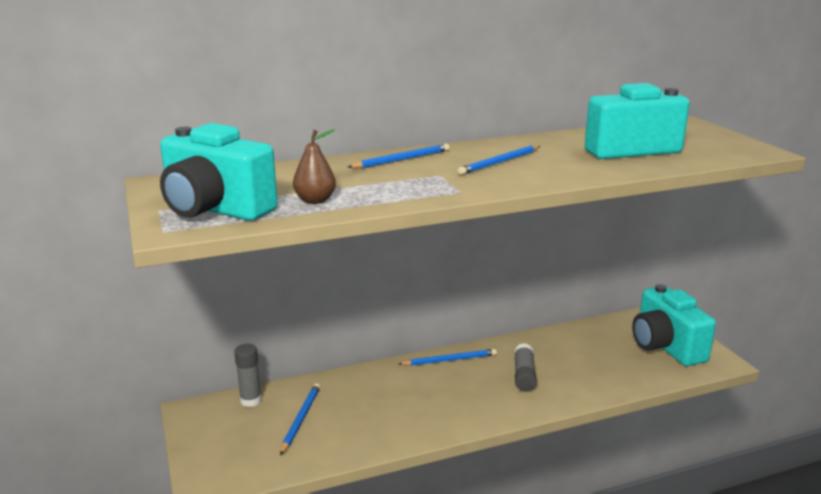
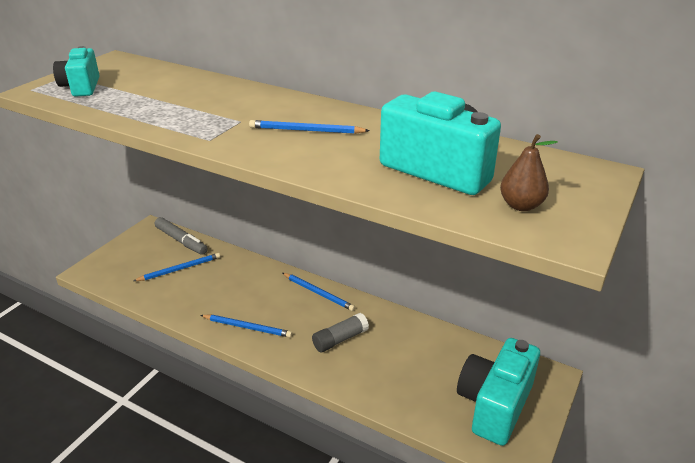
camera: 50 degrees right, 10 degrees up
turquoise camera [160,123,277,221] -> turquoise camera [53,46,100,97], size x0.61
grey glue stick [234,344,262,407] -> grey marker [155,217,208,255]
brown pear [293,129,336,204] -> brown pear moved to [500,134,558,211]
blue pencil [347,144,449,168] -> blue pencil moved to [200,315,292,337]

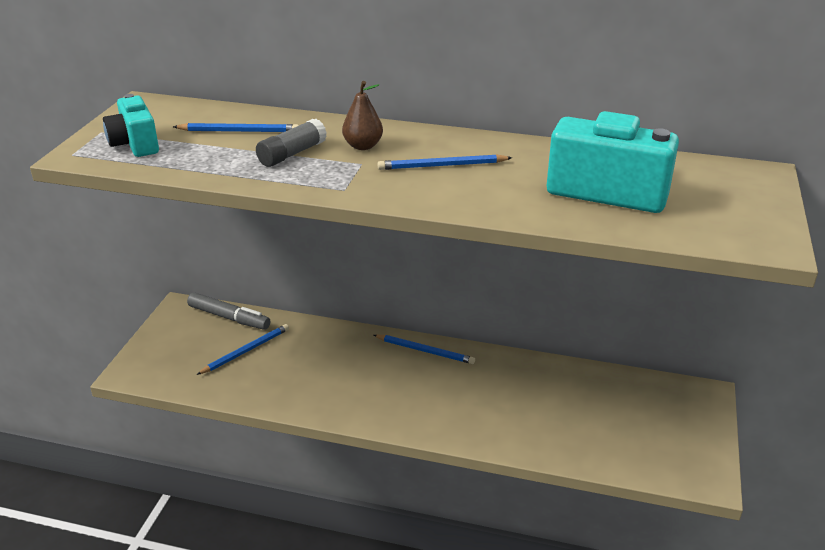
camera: 15 degrees left, 0 degrees up
blue pencil [200,315,292,337] -> blue pencil moved to [173,123,299,132]
grey glue stick [312,313,369,352] -> grey glue stick moved to [256,119,327,167]
turquoise camera [457,338,540,446] -> none
brown pear [500,134,558,211] -> brown pear moved to [342,81,383,150]

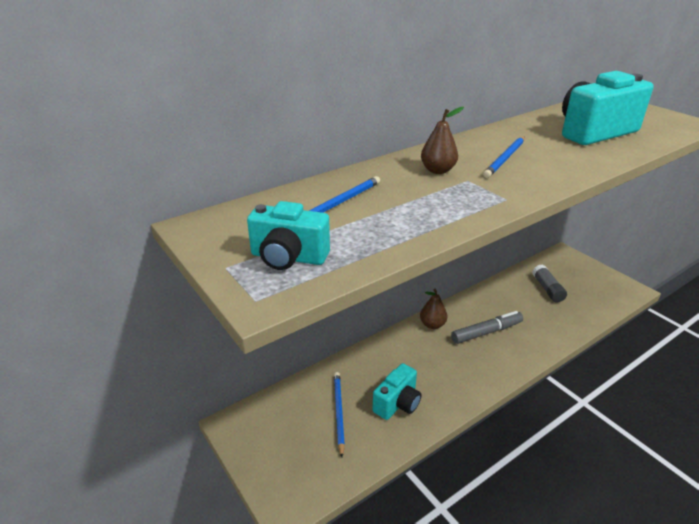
camera: 50 degrees left, 0 degrees up
grey marker [187,292,270,330] -> grey marker moved to [451,311,523,344]
grey glue stick [256,119,327,167] -> grey glue stick moved to [532,264,567,302]
blue pencil [374,335,475,364] -> brown pear [420,289,447,329]
none -> turquoise camera [372,363,421,420]

